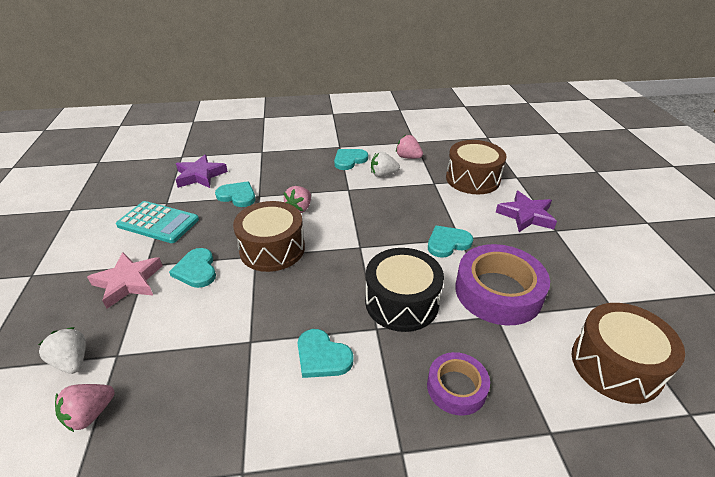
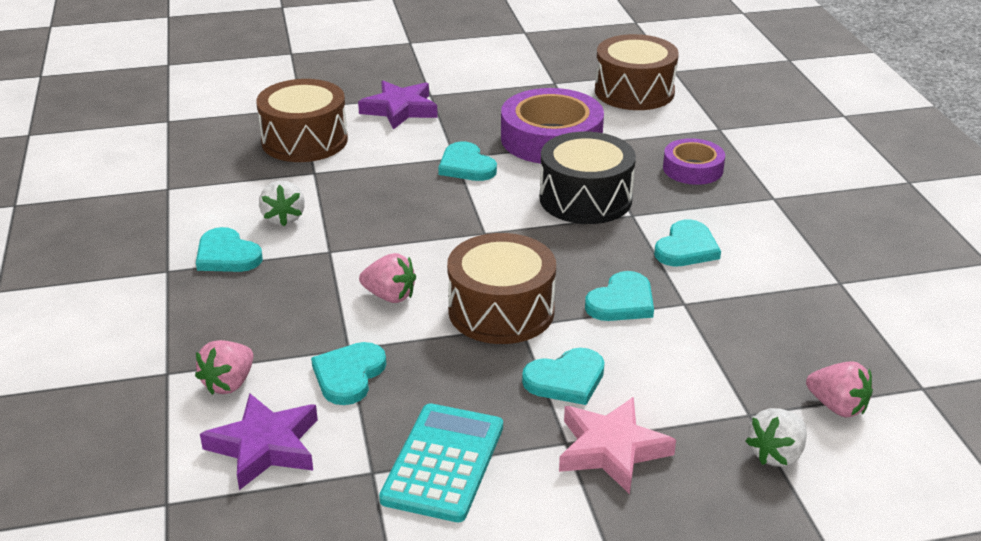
camera: 95 degrees left, 5 degrees down
pink strawberry [396,135,423,159] -> pink strawberry moved to [195,340,254,395]
none -> turquoise heart [585,271,654,321]

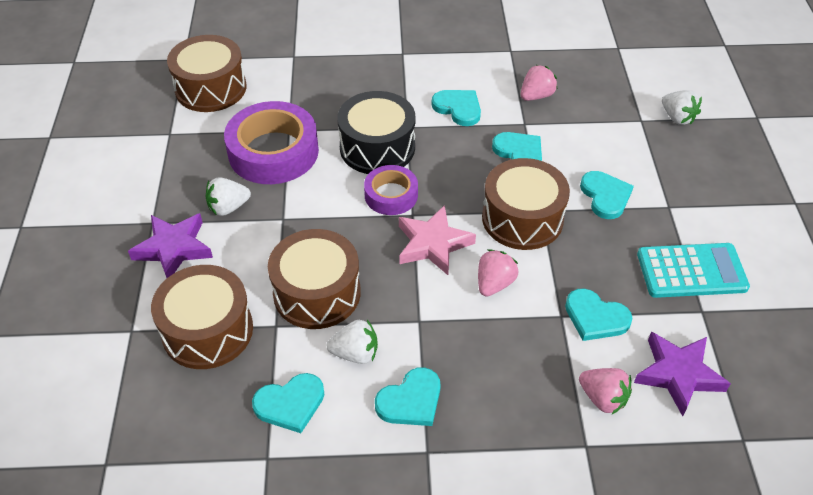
camera: 80 degrees left, 15 degrees up
turquoise calculator [379,403,503,522] -> turquoise calculator turned 150 degrees clockwise [637,243,750,298]
turquoise heart [438,142,497,181] -> turquoise heart moved to [252,373,325,433]
pink star [559,397,676,494] -> pink star moved to [399,205,476,275]
purple tape [663,138,725,185] -> purple tape moved to [364,165,418,215]
pink strawberry [806,361,873,418] -> pink strawberry moved to [521,65,557,101]
none -> white strawberry [206,177,251,216]
none -> brown drum [268,229,361,329]

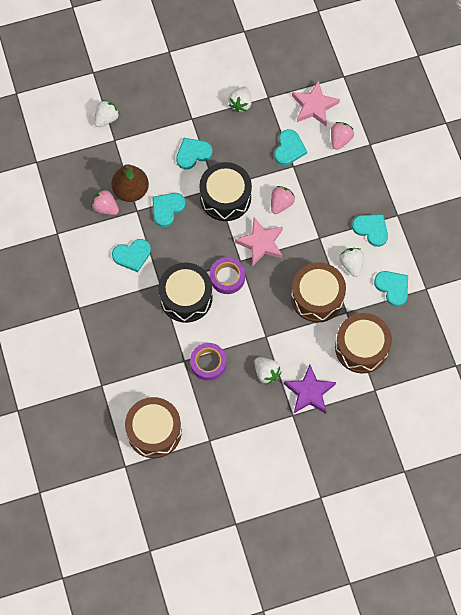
camera: 105 degrees left, 20 degrees up
purple tape [224,101,319,184] -> purple tape [190,343,226,381], size x0.57
turquoise heart [431,90,481,126] -> turquoise heart turned 135 degrees counterclockwise [112,239,151,272]
pink strawberry [478,249,519,297] -> pink strawberry turned 105 degrees clockwise [271,186,295,214]
brown drum [482,158,570,250] -> black drum [199,162,252,221]
purple star [634,332,731,416] -> pink star [292,80,340,126]
turquoise calculator [637,243,750,298] -> white strawberry [228,87,252,112]
none -> brown pear [111,164,149,202]

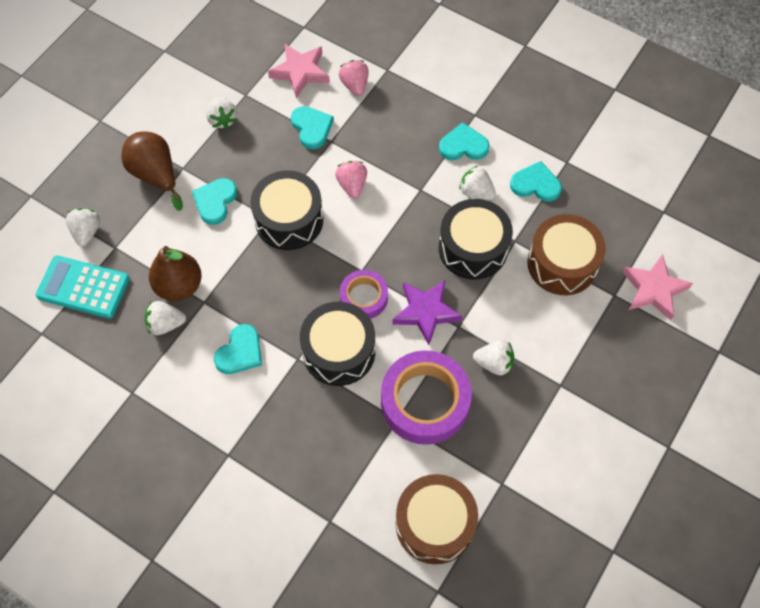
camera: 40 degrees left, 5 degrees down
pink strawberry [91,189,119,215] -> white strawberry [144,301,186,335]
turquoise heart [152,193,186,227] -> none
purple tape [190,343,226,381] -> purple tape [381,350,472,445], size x1.76
pink star [235,218,283,267] -> pink star moved to [622,254,693,320]
purple star [284,365,336,414] -> purple star moved to [392,280,462,345]
brown drum [291,262,346,323] -> black drum [439,199,513,279]
none -> turquoise calculator [36,256,130,319]
none -> brown pear [121,131,183,211]

